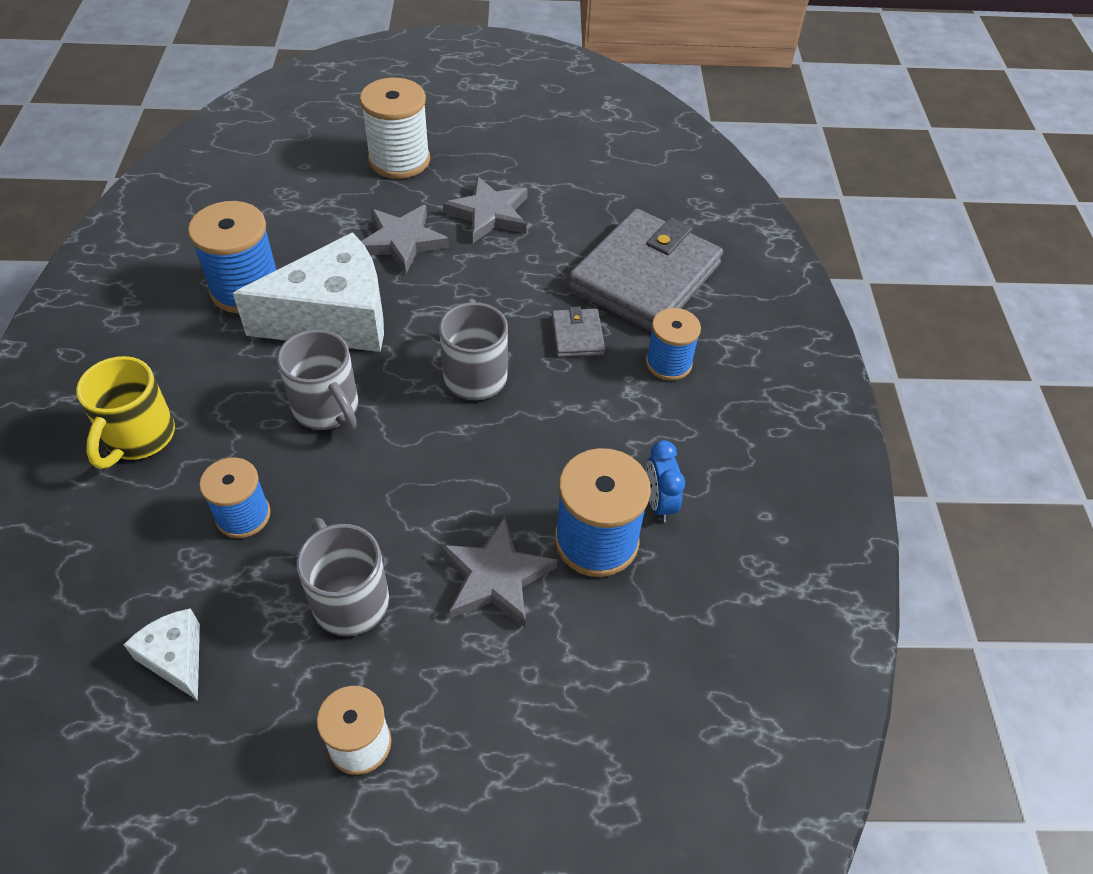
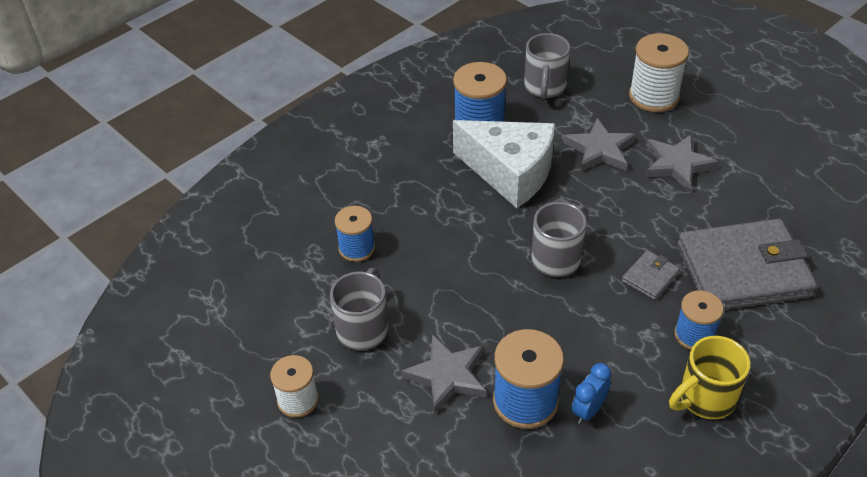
camera: 50 degrees right, 5 degrees down
yellow mug [76,356,175,469] -> yellow mug moved to [669,336,750,419]
white cheese [123,608,200,701] -> none
grey mug [277,329,358,431] -> grey mug moved to [524,33,570,99]

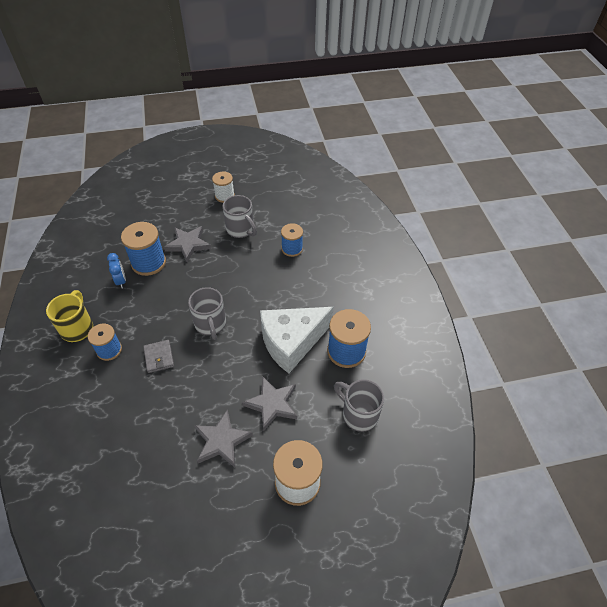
camera: 120 degrees right, 5 degrees up
grey wallet [677,219,817,310] -> none

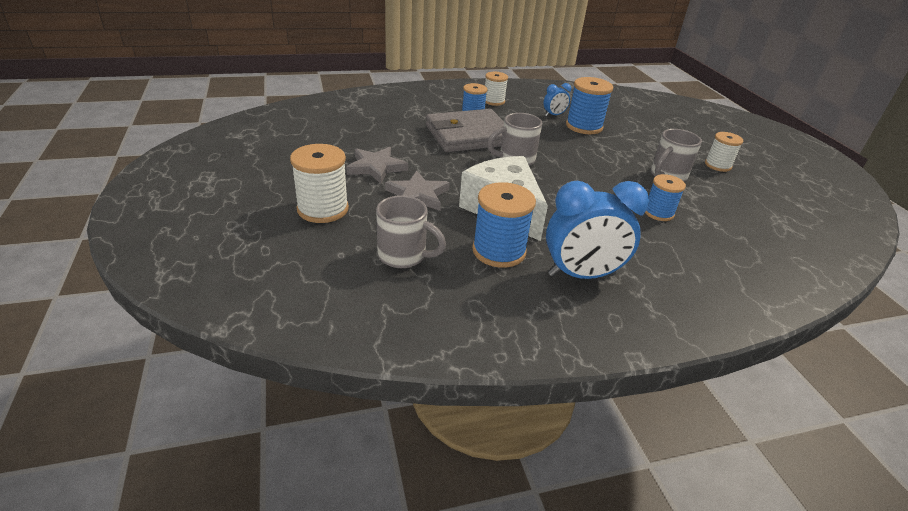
camera: 85 degrees right, 15 degrees down
yellow mug [46,290,93,342] -> white spool [485,72,508,106]
grey wallet [143,340,174,373] -> grey wallet [426,109,504,152], size x2.35
grey star [164,226,211,262] -> none
grey mug [334,379,384,432] -> grey mug turned 75 degrees clockwise [376,195,446,268]
none -> blue clock [546,181,649,279]

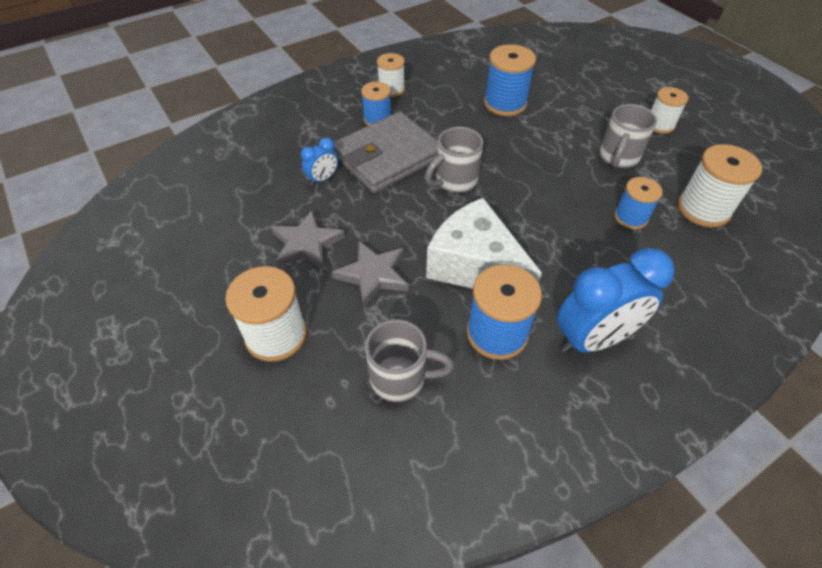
camera: 15 degrees left, 15 degrees up
blue clock [544,83,571,117] -> blue clock moved to [301,138,338,185]
none -> white spool [678,144,762,227]

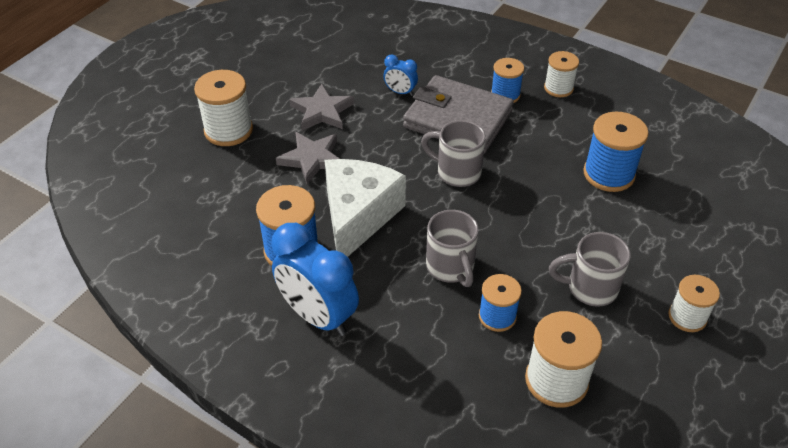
camera: 65 degrees right, 5 degrees down
grey mug [365,319,454,402] -> grey mug moved to [426,210,479,287]

